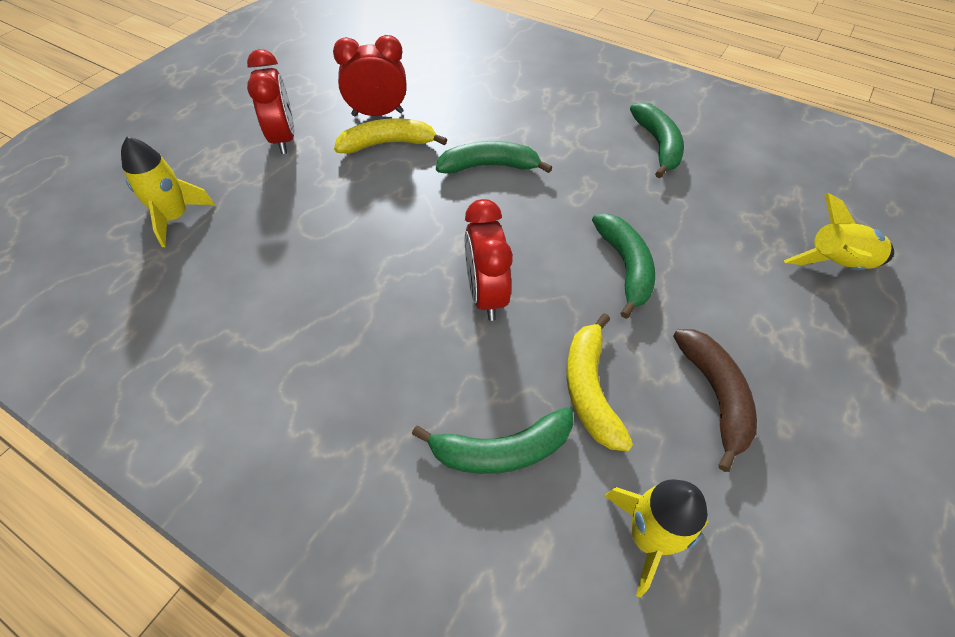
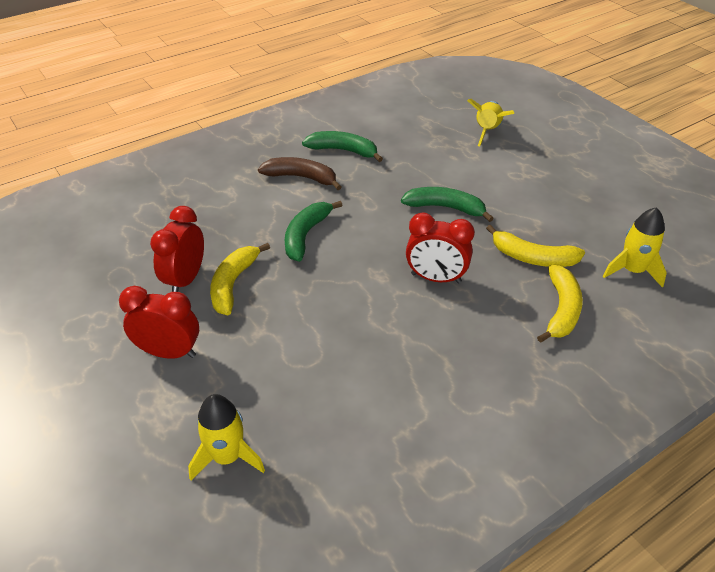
camera: 65 degrees left, 10 degrees down
green banana [412,407,573,474] -> yellow banana [537,265,583,343]
brown banana [673,329,757,472] -> brown banana moved to [258,157,341,190]

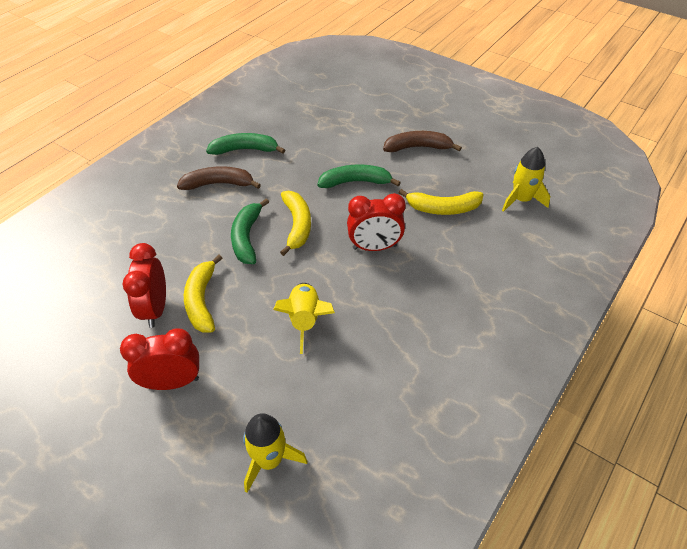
camera: 20 degrees left, 5 degrees up
yellow rocket [467,99,514,147] -> yellow rocket moved to [273,283,335,354]
yellow banana [537,265,583,343] -> yellow banana moved to [280,191,311,256]
none -> brown banana [383,131,462,152]

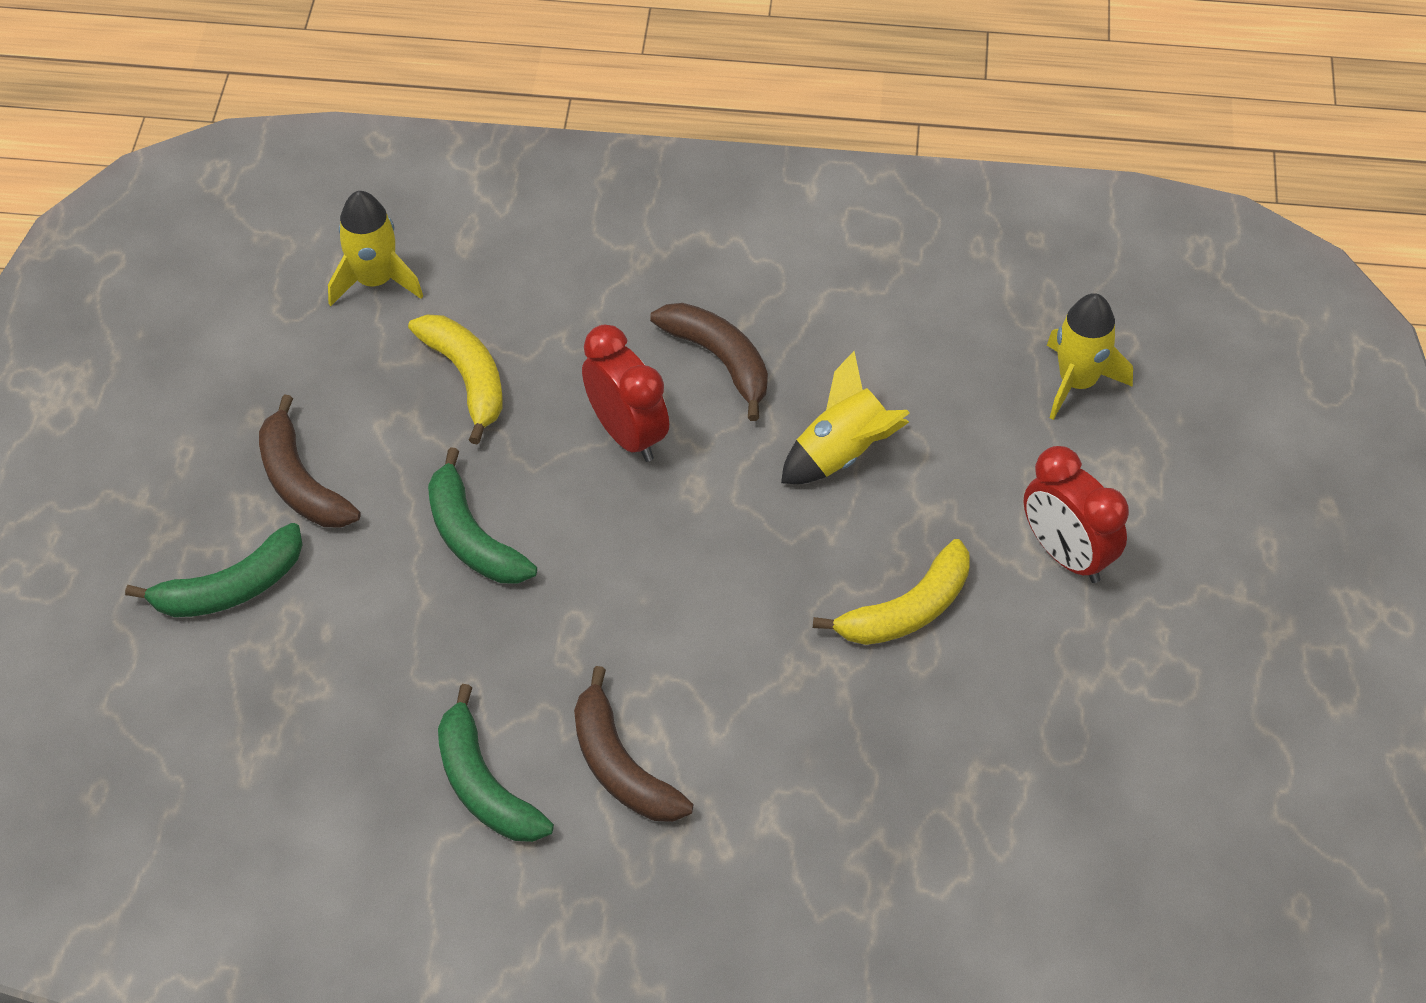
camera: 120 degrees left, 5 degrees up
red clock [123,243,166,328] -> none
green banana [231,198,269,264] -> green banana moved to [125,523,303,617]
yellow banana [280,191,311,256] -> none
none -> brown banana [650,303,768,421]

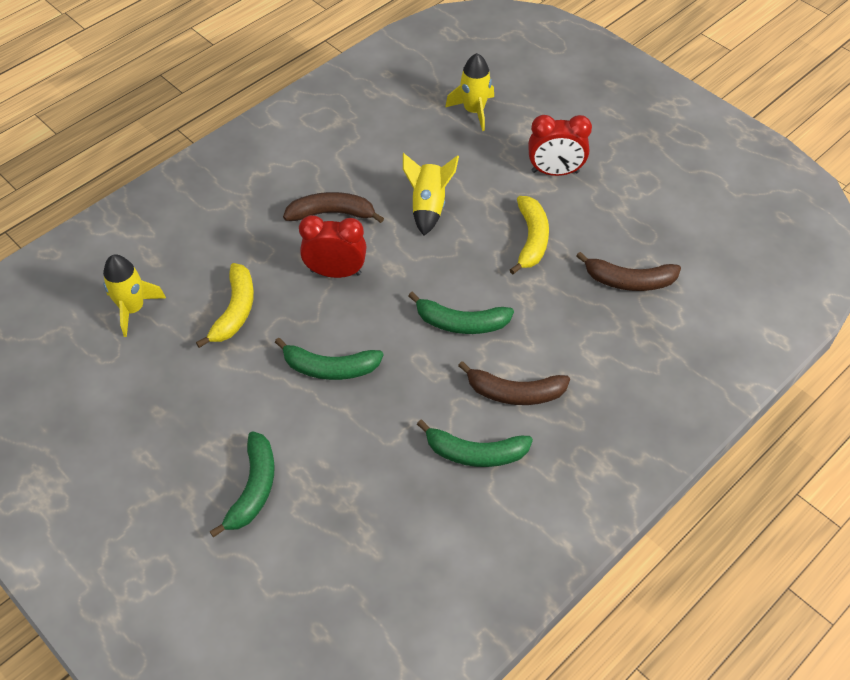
camera: 50 degrees left, 0 degrees up
brown banana [259,395,361,528] -> brown banana moved to [576,252,681,291]
yellow banana [408,314,502,445] -> yellow banana turned 90 degrees clockwise [196,263,254,348]
none -> green banana [408,292,514,334]

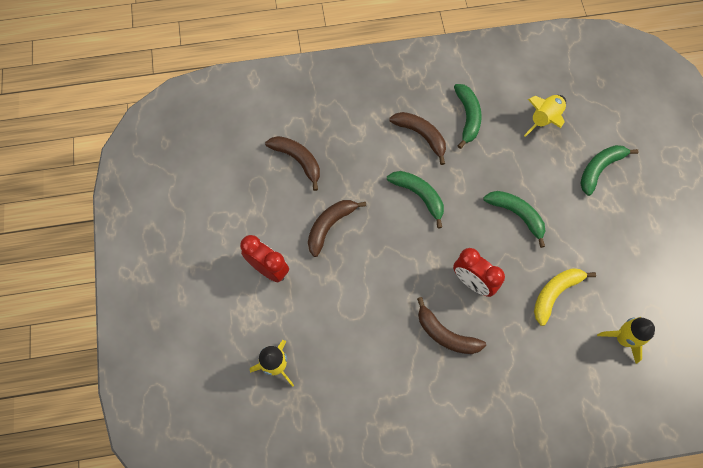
camera: 145 degrees left, 15 degrees up
yellow rocket [403,153,459,236] -> yellow rocket moved to [524,95,566,137]
green banana [417,420,533,467] -> green banana turned 45 degrees clockwise [454,84,482,149]
yellow banana [510,196,549,274] -> brown banana [308,200,366,257]

